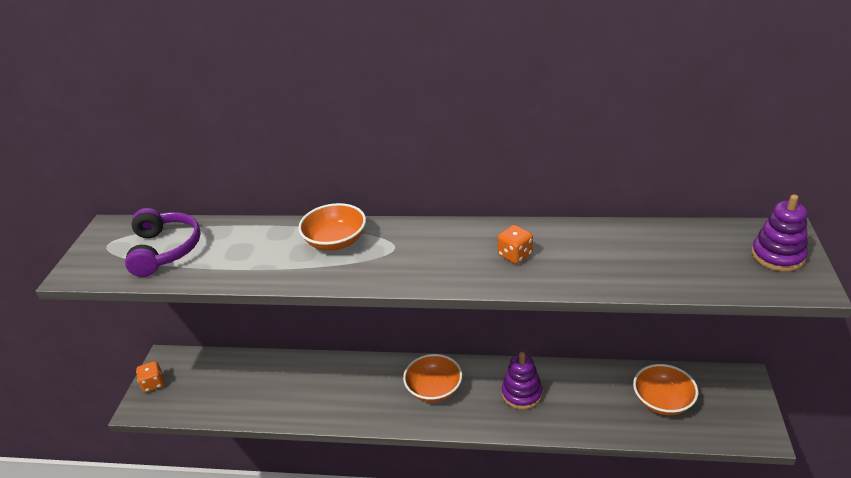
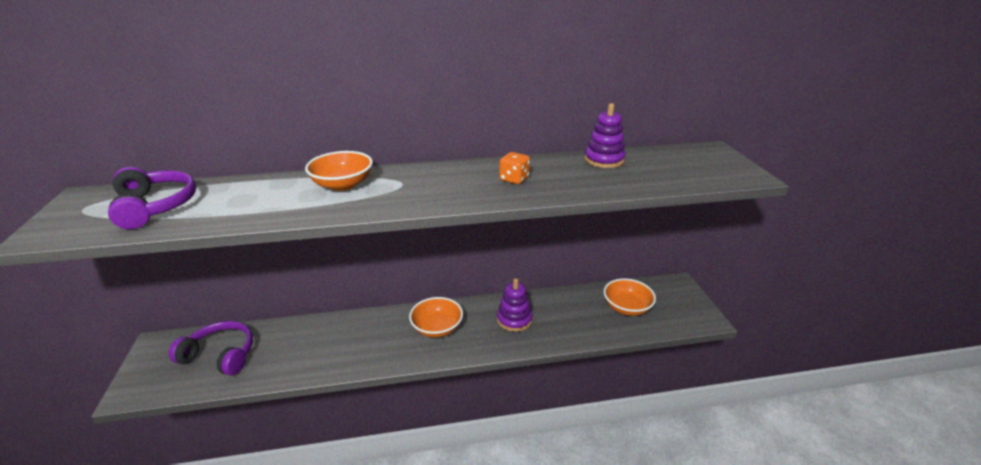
camera: 20 degrees left, 5 degrees down
orange dice [136,361,164,393] -> none
purple stacking toy [751,194,808,272] -> purple stacking toy moved to [584,103,626,168]
none -> purple headphones [169,321,253,376]

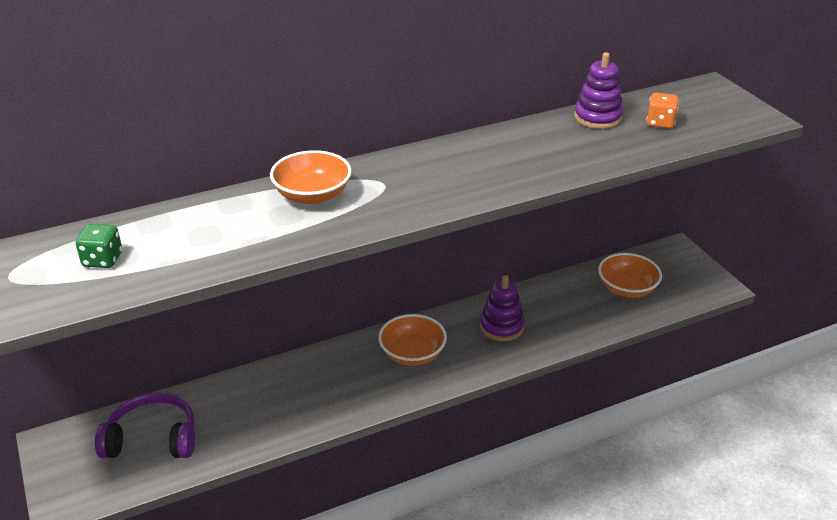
camera: 15 degrees left, 5 degrees up
purple headphones [108,167,196,230] -> green dice [76,224,122,268]
orange dice [499,152,530,184] -> orange dice moved to [646,93,679,129]

